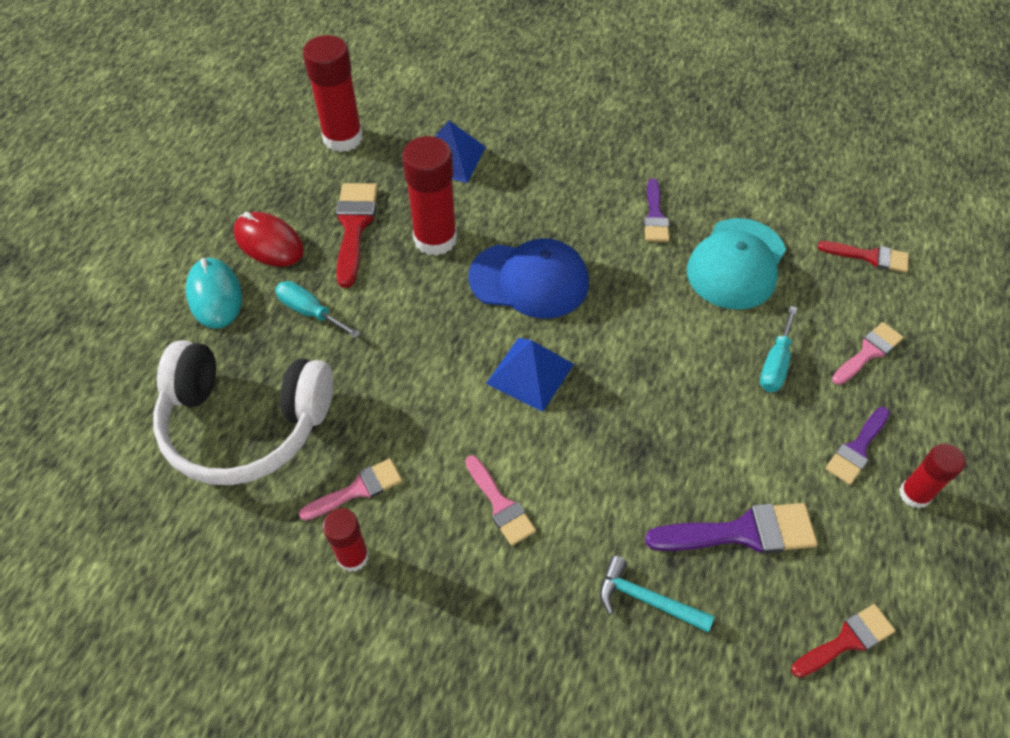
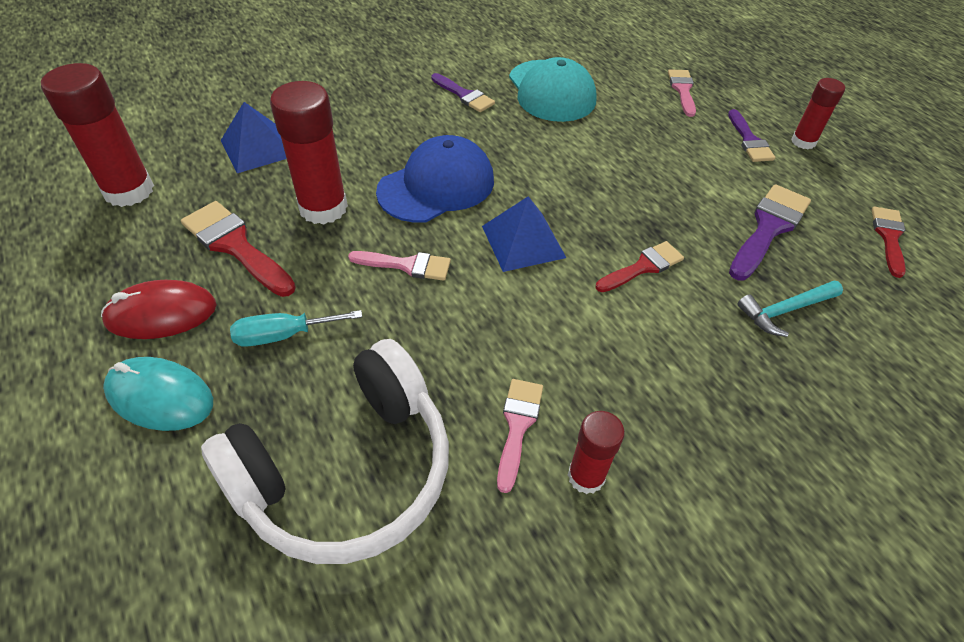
camera: 50 degrees left, 5 degrees down
pink brush [465,455,536,546] -> pink brush moved to [348,251,451,281]
turquoise screwdriver [760,306,797,392] -> none
red brush [818,241,909,273] -> red brush moved to [596,241,684,292]

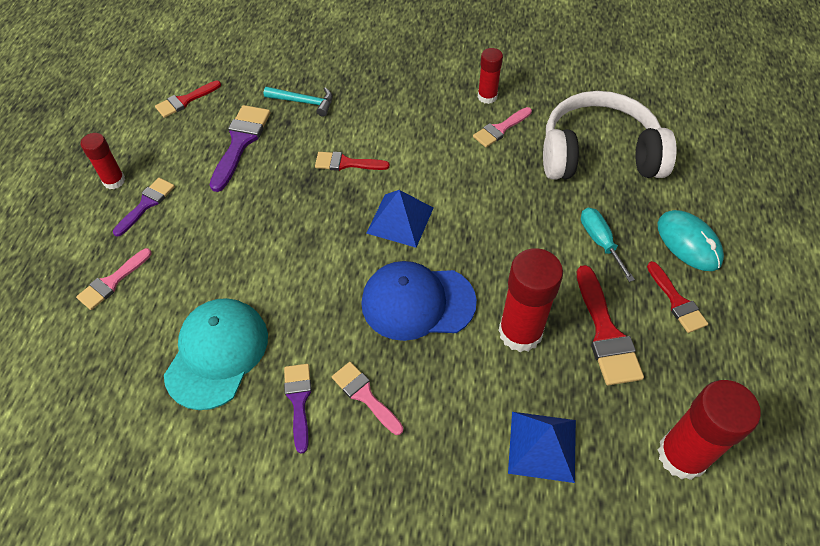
camera: 140 degrees left, 5 degrees up
red mouse [101,280,217,339] -> red brush [647,261,708,333]
turquoise screwdriver [230,310,362,347] -> turquoise screwdriver turned 135 degrees counterclockwise [581,208,635,282]
pink brush [348,251,451,281] -> pink brush moved to [332,362,403,435]
purple brush [729,184,811,280] -> purple brush turned 120 degrees clockwise [210,105,270,192]

